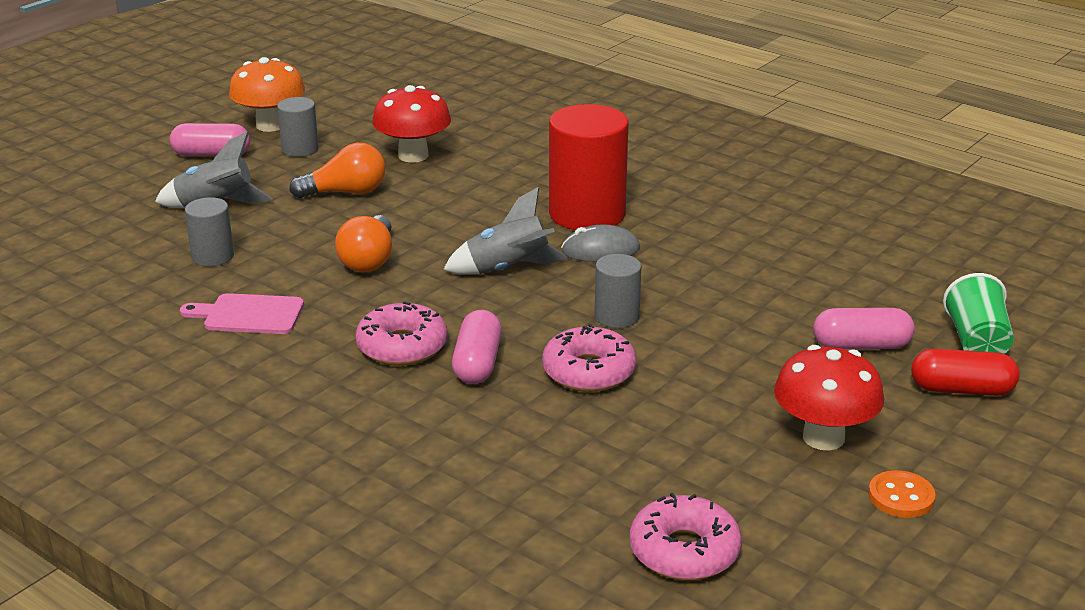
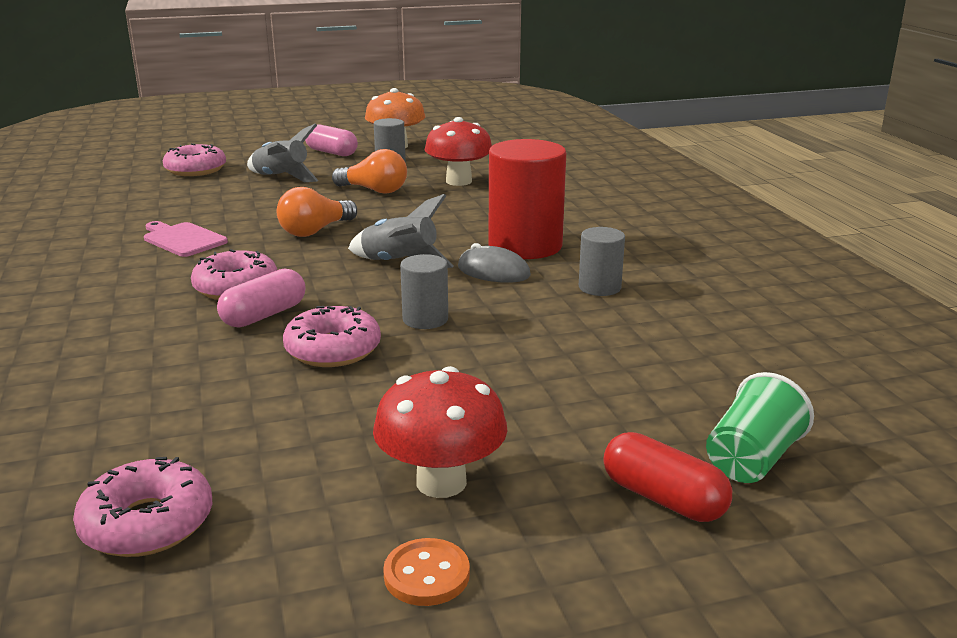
camera: 35 degrees right, 5 degrees down
grey cylinder [185,197,234,266] -> grey cylinder moved to [579,227,625,296]
pink capsule [813,308,915,349] -> none
none -> pink donut [163,143,226,176]

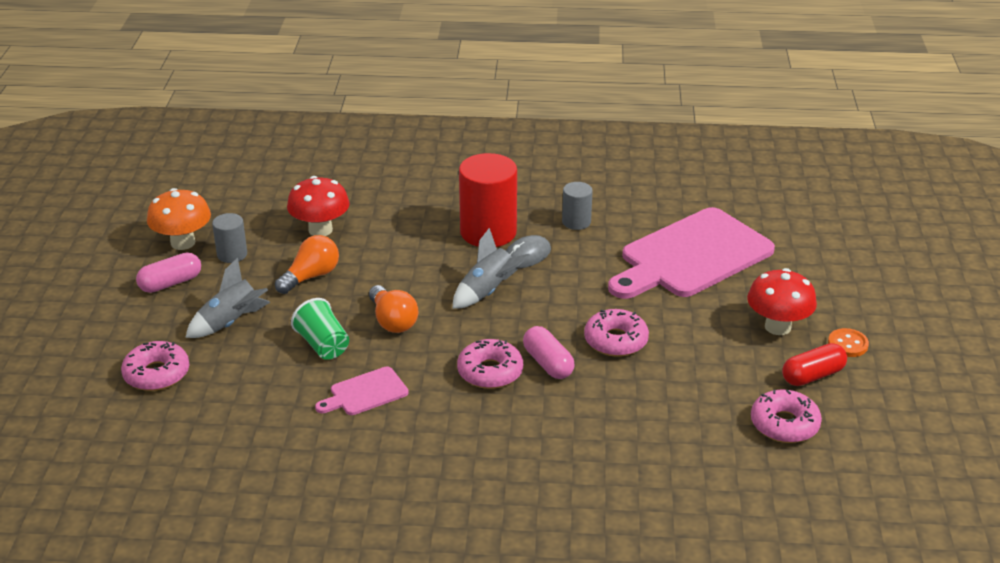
camera: 70 degrees left, 10 degrees up
grey cylinder [400,254,448,329] -> none
red capsule [603,432,732,522] -> red capsule moved to [782,343,847,386]
green cup [706,372,814,483] -> green cup moved to [291,298,349,360]
none -> pink cutting board [608,207,775,299]

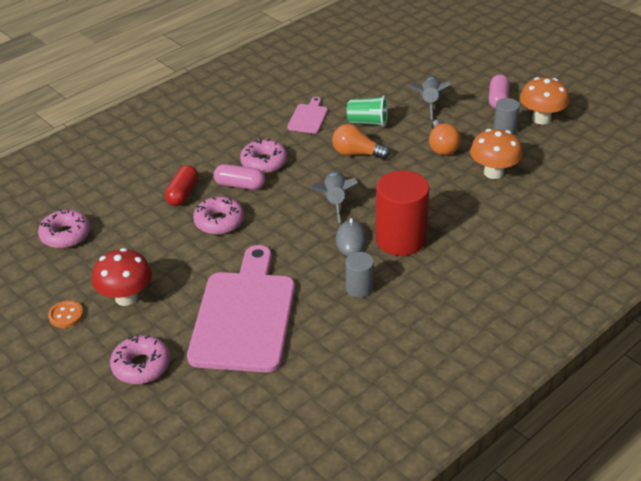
camera: 135 degrees right, 5 degrees up
pink donut [121,341,189,391] -> pink donut moved to [110,334,170,384]
red mushroom [287,176,350,236] -> orange mushroom [470,129,523,179]
red capsule [782,343,847,386] -> red capsule moved to [165,165,199,206]

